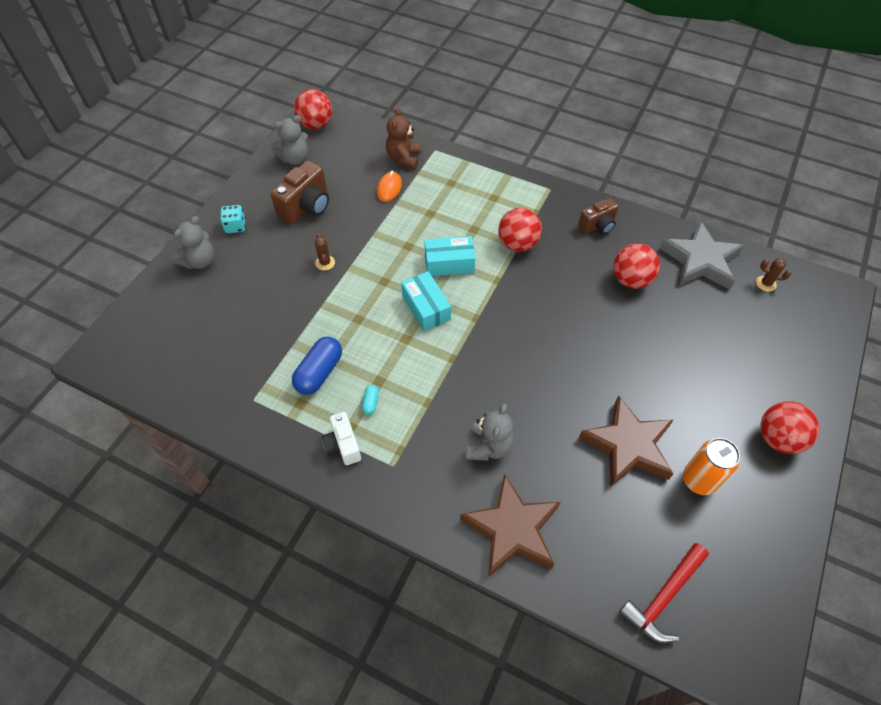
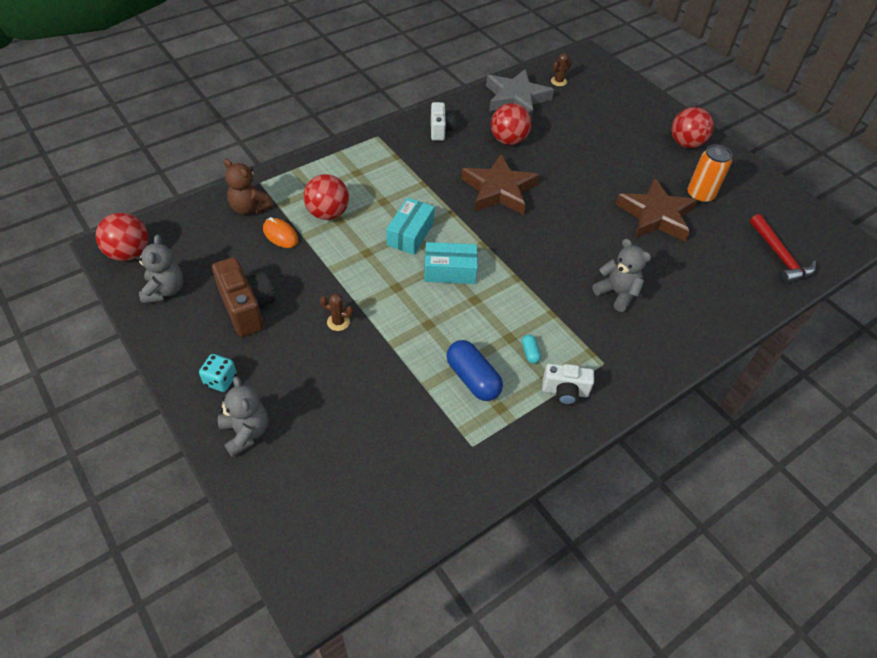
camera: 65 degrees left, 5 degrees down
turquoise capsule [362,385,379,415] -> turquoise capsule turned 45 degrees clockwise [522,334,541,364]
brown star [460,474,560,577] -> brown star moved to [461,154,540,215]
red ball [498,208,542,252] -> red ball moved to [303,174,349,220]
brown camera [578,198,619,234] -> white camera [431,102,456,141]

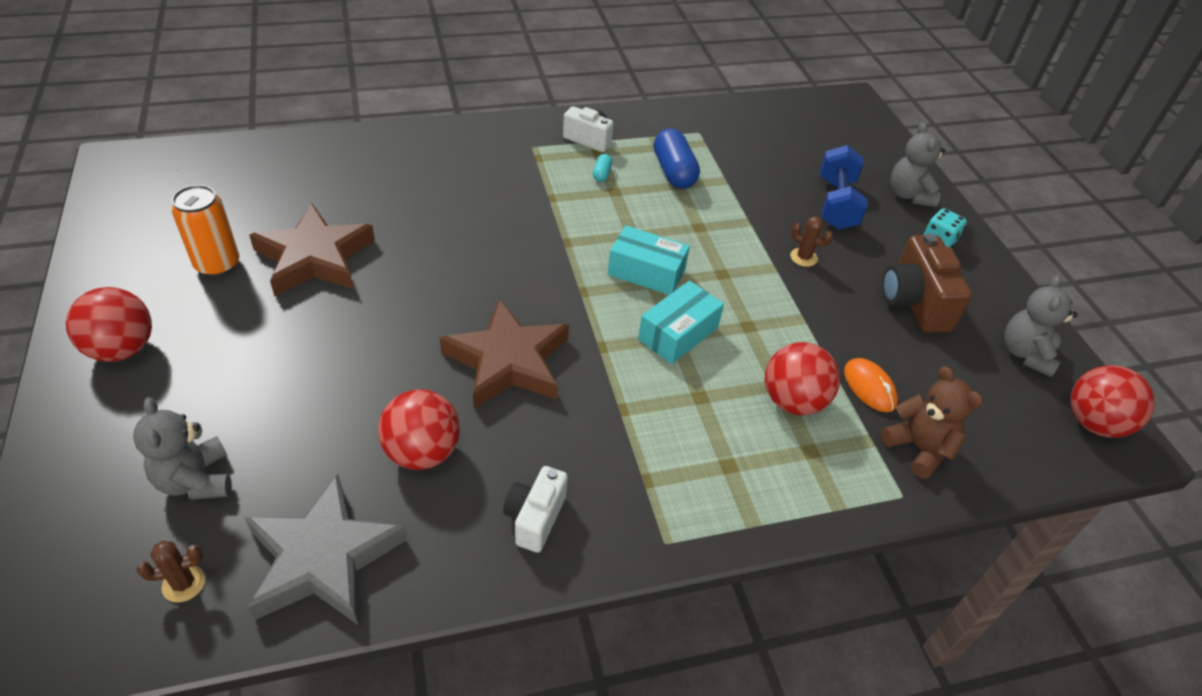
camera: 160 degrees left, 5 degrees down
grey teddy bear [592,239,651,312] -> grey teddy bear moved to [133,397,232,500]
red hammer [750,214,816,284] -> none
none -> blue dumbbell [820,145,868,230]

